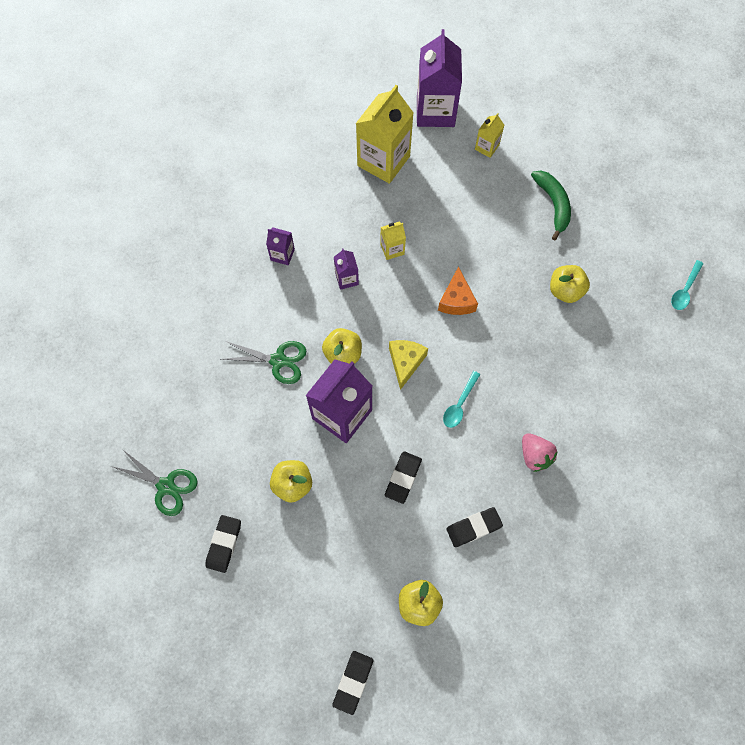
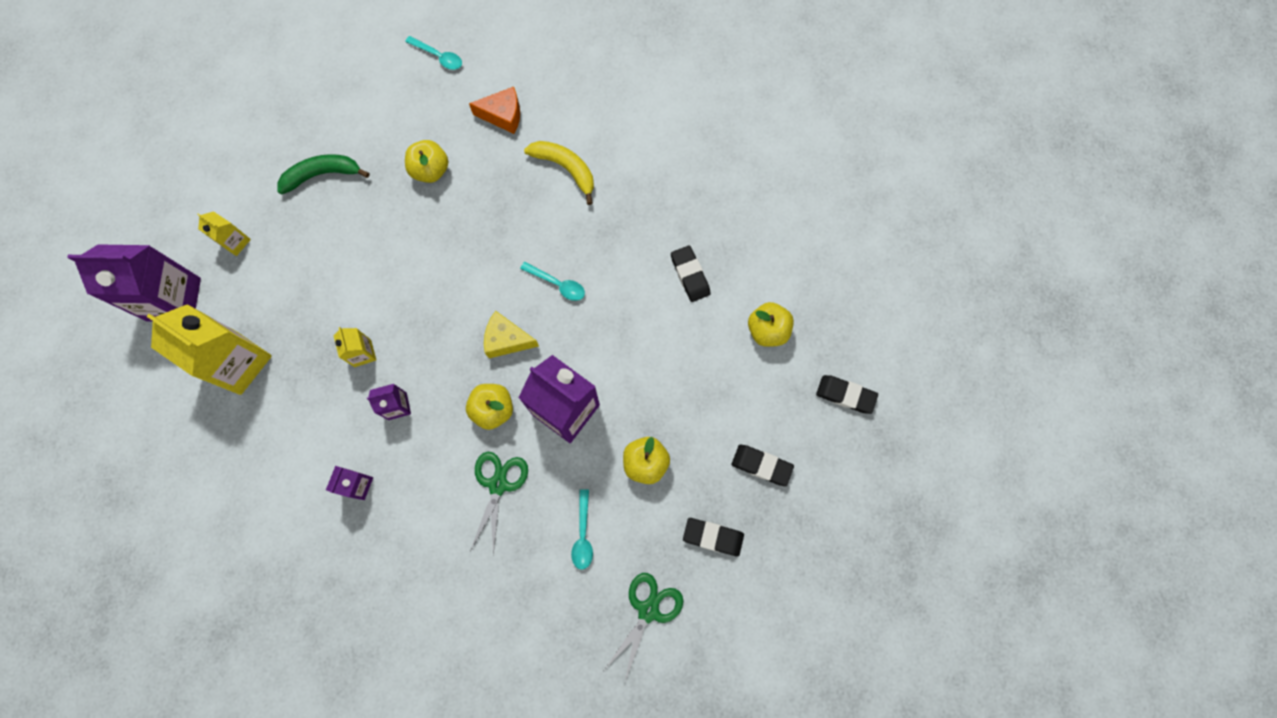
camera: 90 degrees left, 5 degrees up
black eraser [385,451,422,504] -> black eraser moved to [732,445,794,486]
orange cheese [438,266,478,315] -> orange cheese moved to [469,87,520,134]
pink strawberry [522,433,558,472] -> none
none -> yellow banana [524,141,594,205]
none -> turquoise spoon [571,489,593,570]

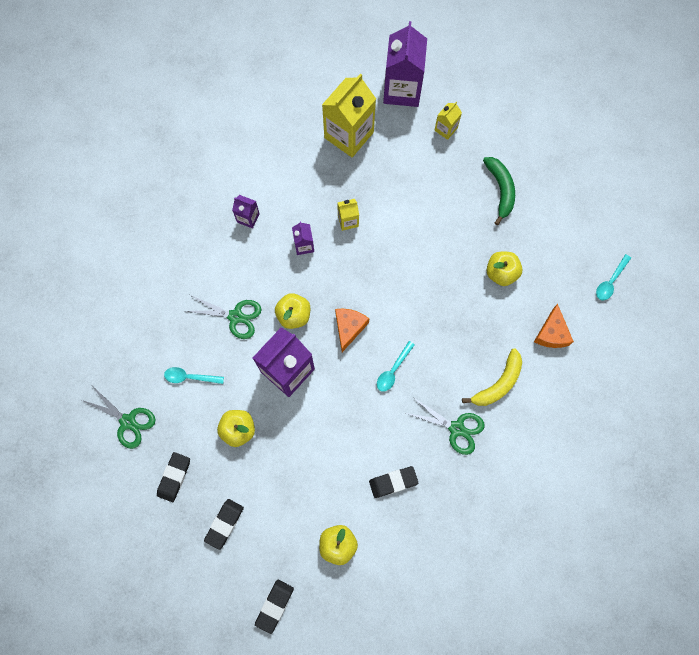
camera: 95 degrees right, 0 degrees up
yellow cheese [484,311,539,358] -> orange cheese [335,308,369,352]
none -> green scissors [406,397,485,455]

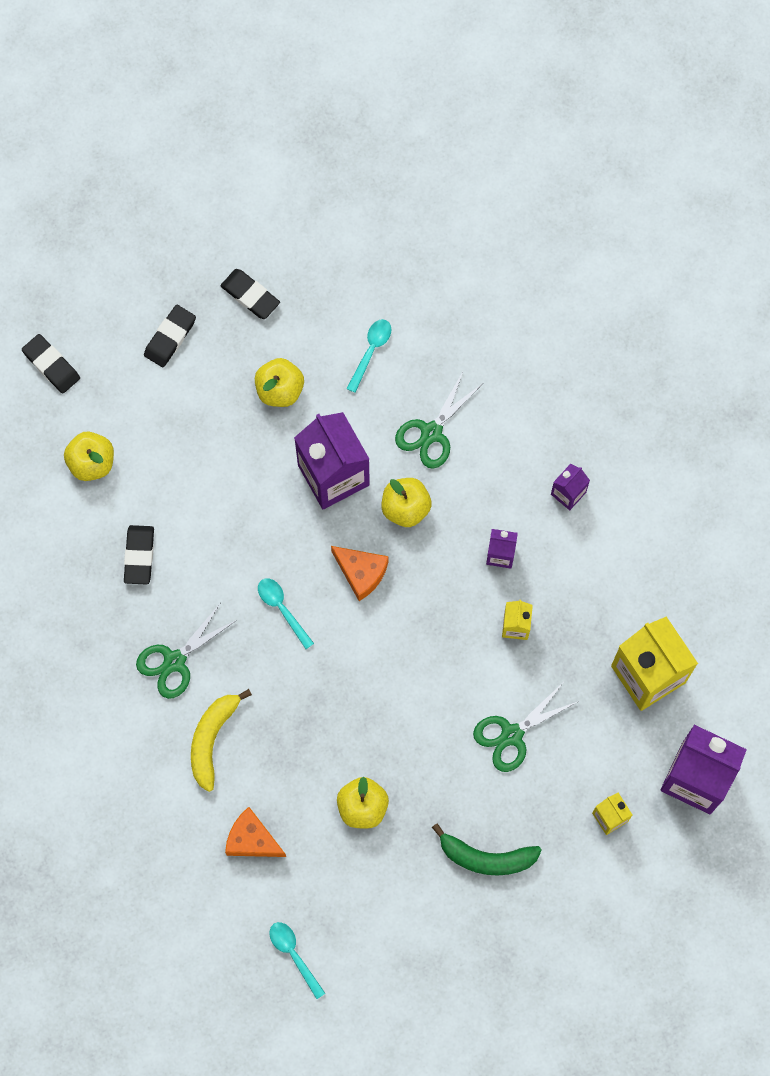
camera: 110 degrees right, 0 degrees up
green scissors [82,386,156,449] -> green scissors moved to [473,683,579,772]
black eraser [204,499,244,550] -> black eraser turned 75 degrees clockwise [144,305,196,367]
yellow banana [462,349,522,406] -> yellow banana turned 45 degrees clockwise [191,689,252,792]

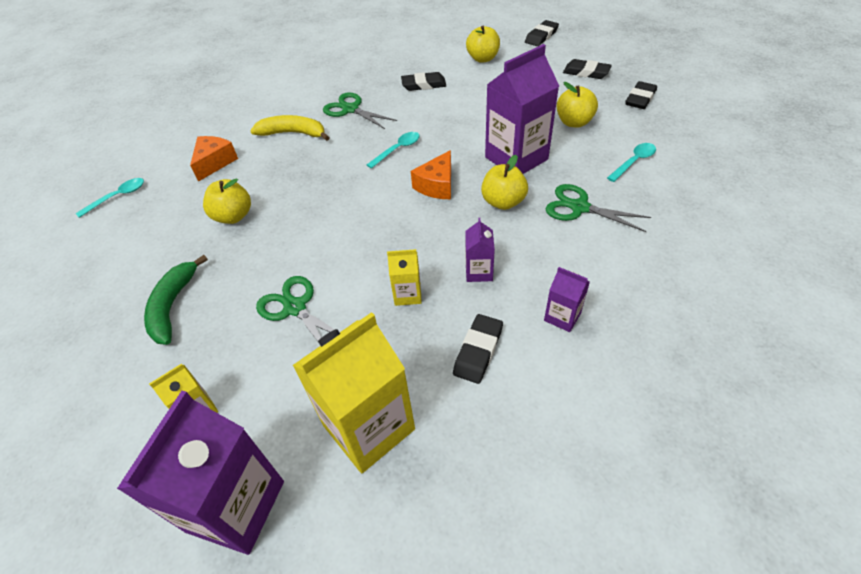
camera: 85 degrees right, 25 degrees down
turquoise spoon [346,319,391,393] -> turquoise spoon turned 60 degrees counterclockwise [607,143,656,182]
none -> black eraser [453,314,503,384]

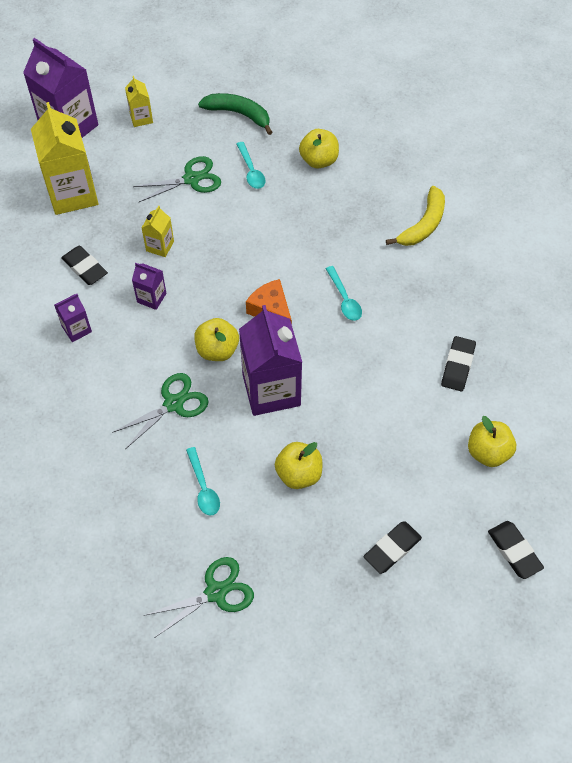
camera: 110 degrees right, 10 degrees up
turquoise spoon [76,178,144,218] -> turquoise spoon moved to [236,142,265,189]
orange cheese [190,136,238,182] -> none
green scissors [323,92,397,129] -> green scissors moved to [144,557,254,637]
black eraser [625,81,657,109] -> none

